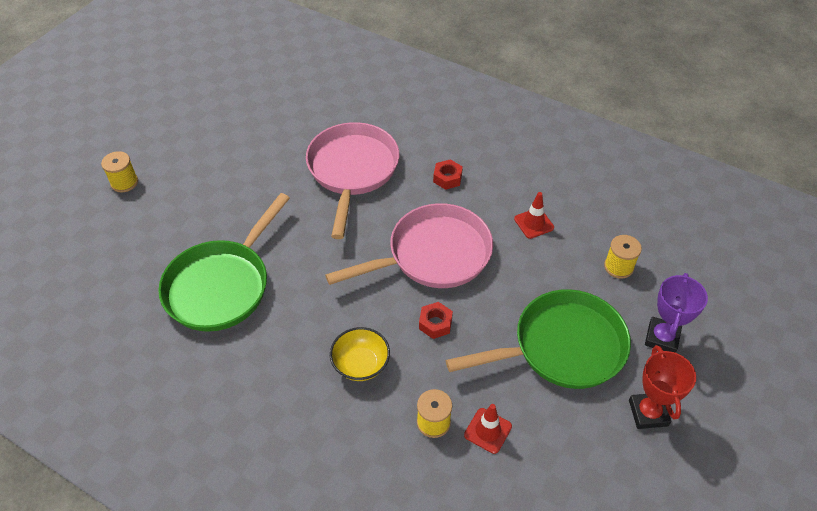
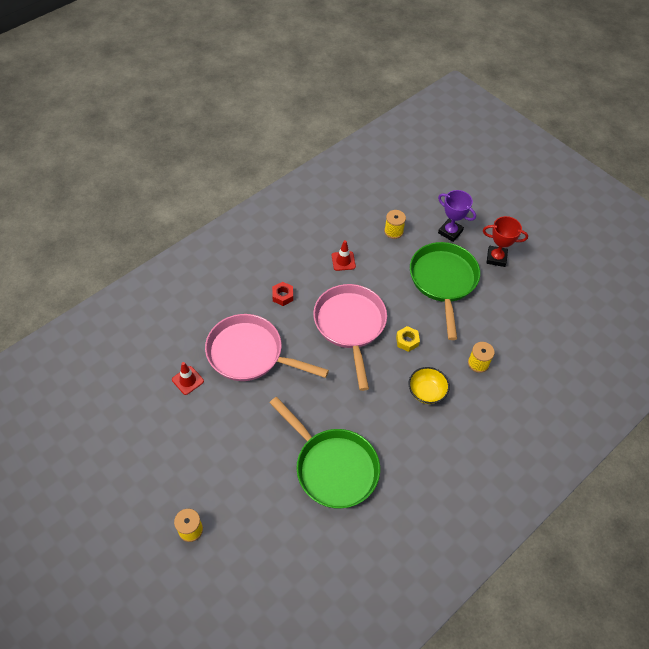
camera: 75 degrees left, 5 degrees up
red nut [419,302,453,339] -> yellow nut [396,326,420,352]
red traffic cone [464,404,512,454] -> red traffic cone moved to [172,362,204,395]

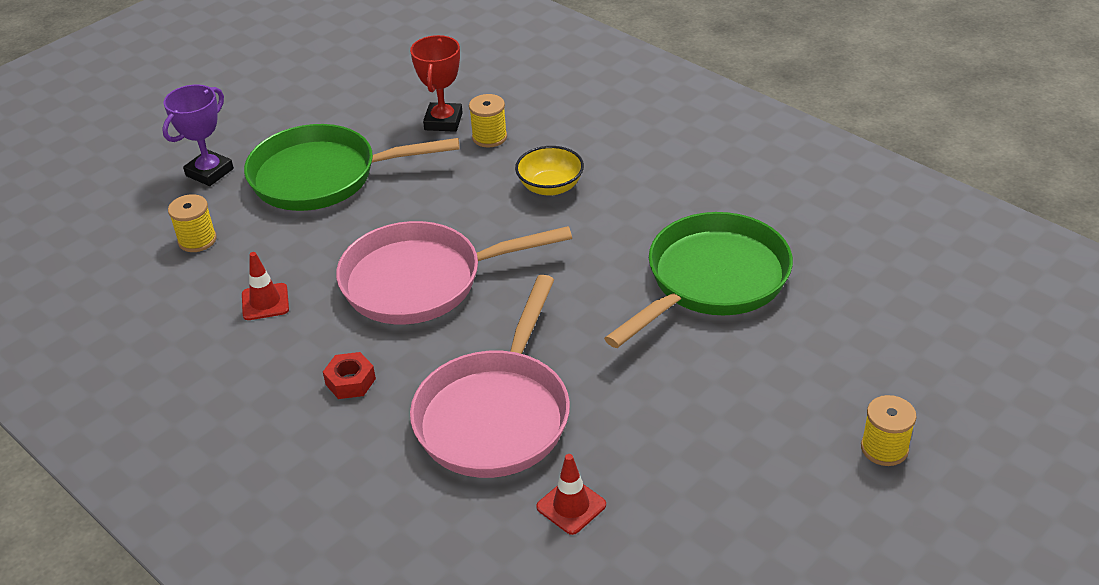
camera: 90 degrees left, 15 degrees down
yellow nut [396,326,420,352] -> none
red trophy [483,216,528,267] -> red trophy moved to [410,35,463,132]

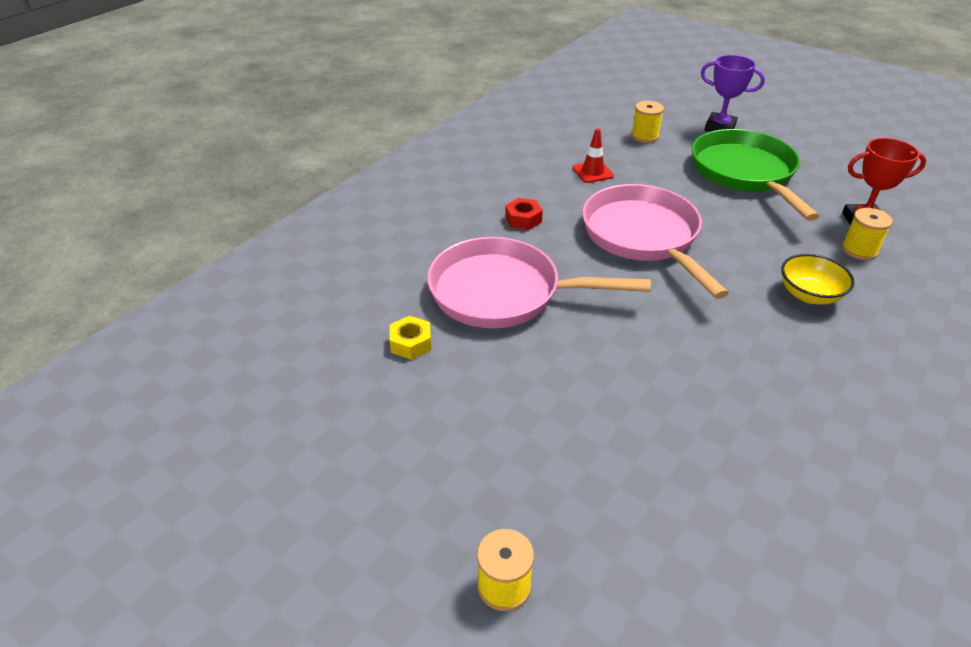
camera: 80 degrees right, 0 degrees up
red traffic cone [536,454,606,535] -> yellow nut [390,316,431,360]
green pan [604,212,793,348] -> none

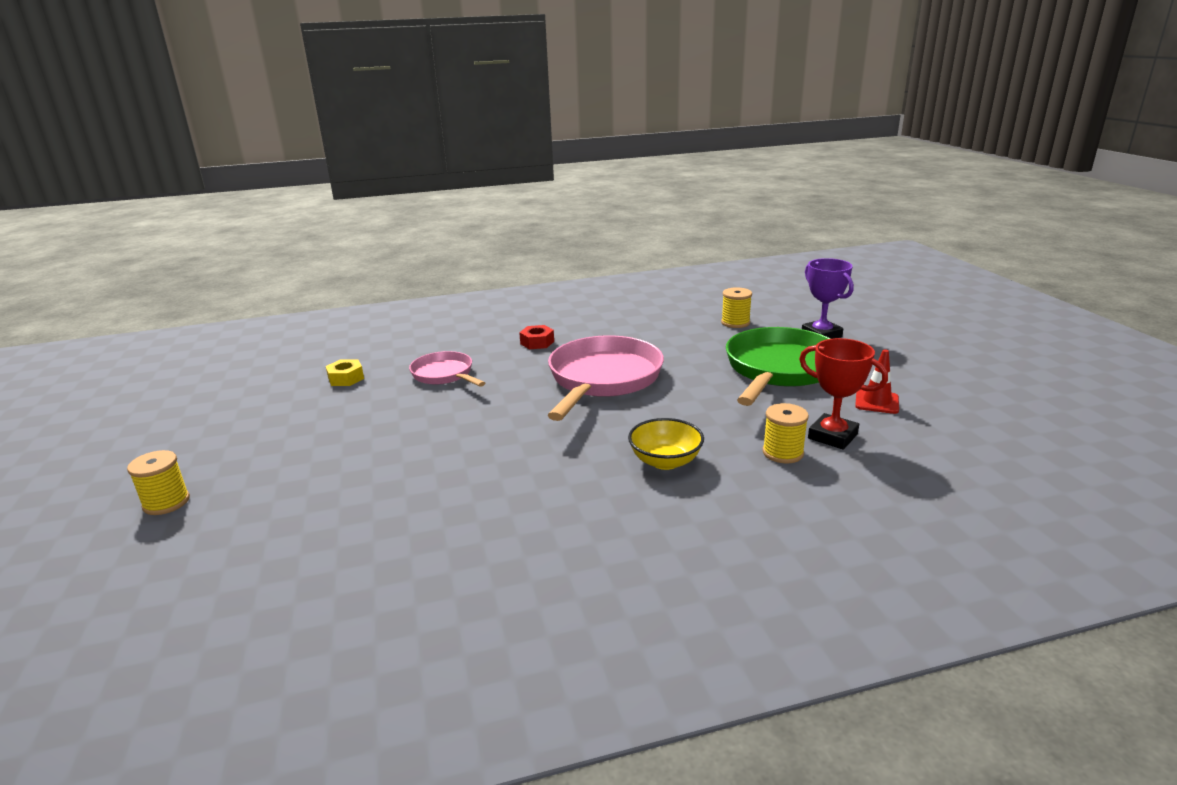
camera: 40 degrees right, 15 degrees down
pink pan [427,237,651,328] -> pink pan [409,351,485,387], size x0.56
red traffic cone [572,128,614,183] -> red traffic cone moved to [855,349,899,414]

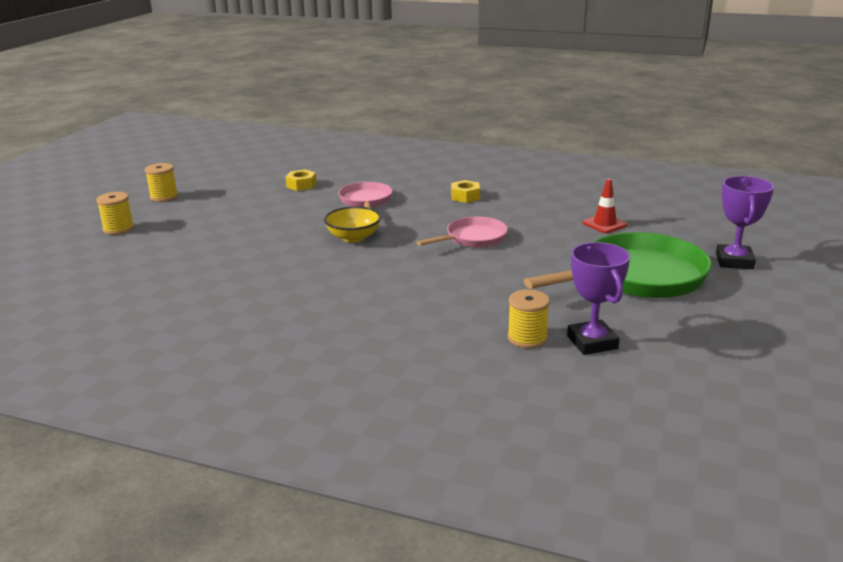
camera: 35 degrees right, 0 degrees up
red nut [519,325,554,349] -> yellow nut [451,180,480,203]
pink pan [547,335,664,421] -> pink pan [417,216,508,248], size x0.56
yellow bowl [628,418,704,470] -> yellow bowl moved to [324,206,381,243]
yellow spool [721,287,752,328] -> yellow spool moved to [145,163,178,202]
red trophy [799,338,888,450] -> purple trophy [567,242,630,355]
red traffic cone [855,349,899,414] -> red traffic cone moved to [583,179,627,233]

